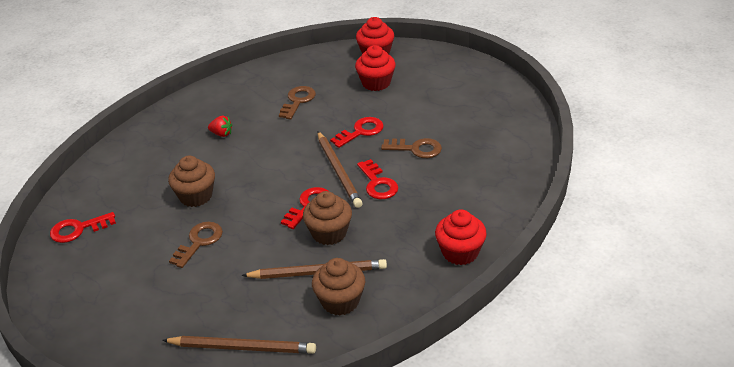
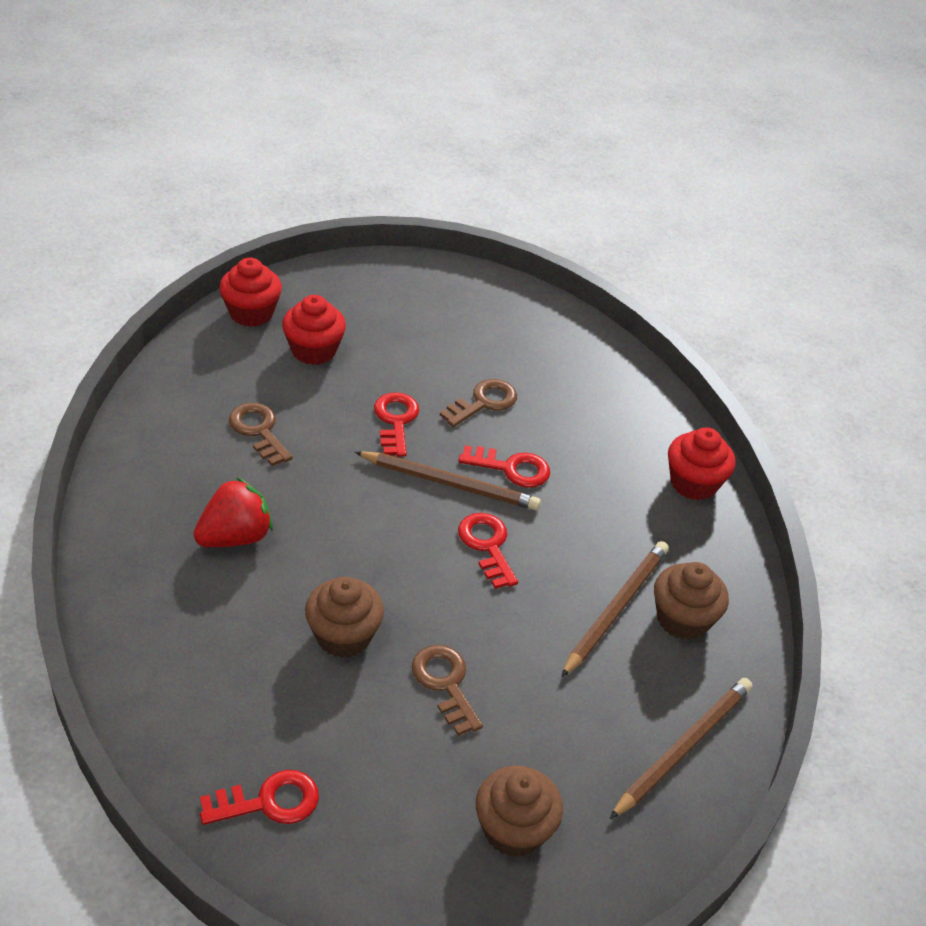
camera: 60 degrees left, 5 degrees up
red key [50,212,116,243] -> red key turned 120 degrees counterclockwise [200,770,319,825]
red strawberry [208,116,232,137] -> red strawberry [194,477,273,547], size x1.82
brown cupcake [303,191,352,245] -> brown cupcake moved to [476,766,563,858]

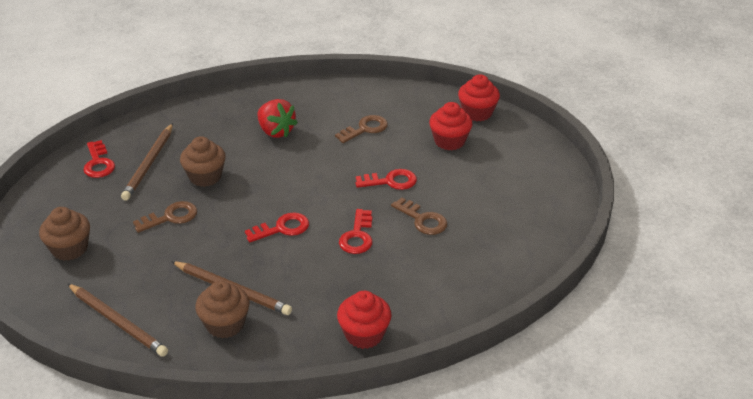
camera: 90 degrees right, 5 degrees down
brown pencil [355,451,541,510] -> brown pencil moved to [121,123,173,201]

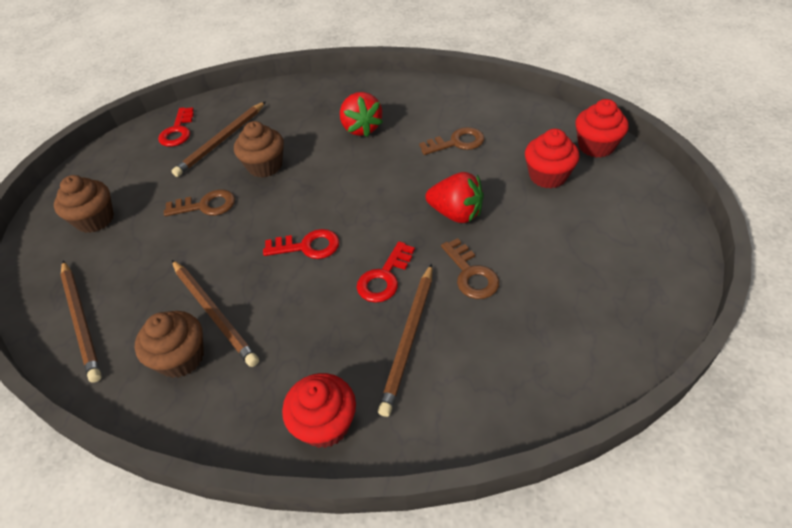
camera: 25 degrees right, 10 degrees up
red key [356,169,417,190] -> red strawberry [425,172,484,223]
none -> brown pencil [378,264,432,417]

